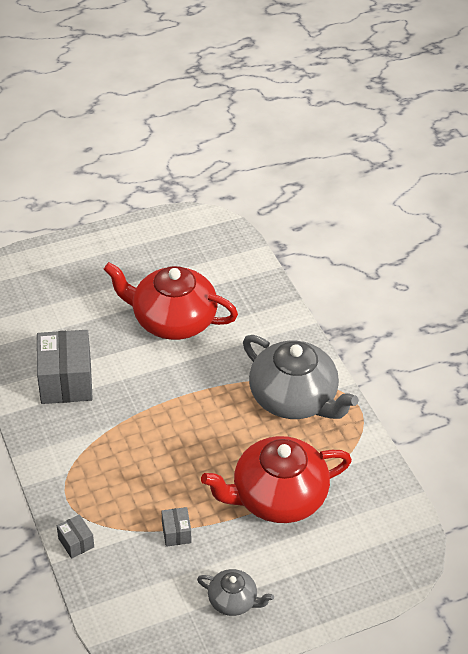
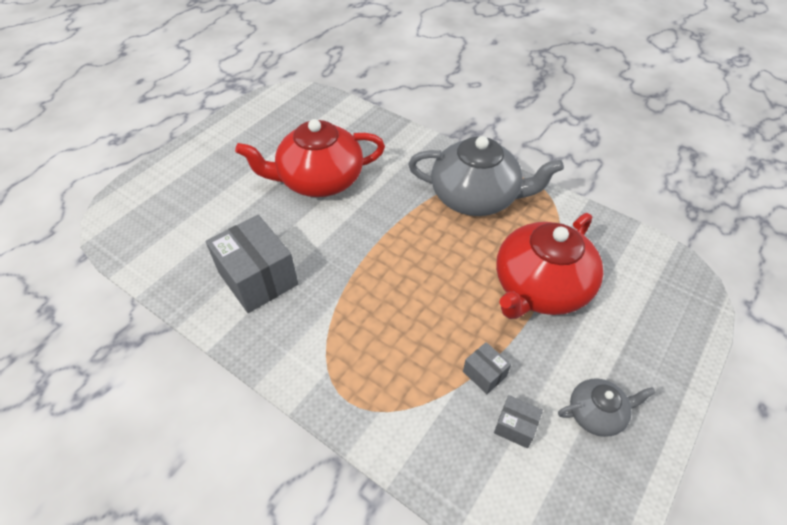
camera: 30 degrees left, 5 degrees up
grey box [57,514,94,559] -> grey box moved to [494,395,543,449]

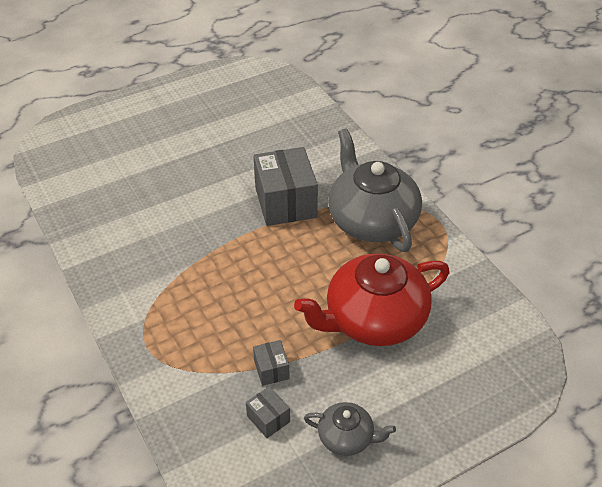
camera: 25 degrees right, 5 degrees down
grey box [206,215,298,313] -> grey box moved to [253,147,318,226]
red teapot [235,119,385,197] -> none
grey teapot [408,136,564,216] -> grey teapot turned 150 degrees counterclockwise [328,129,422,252]

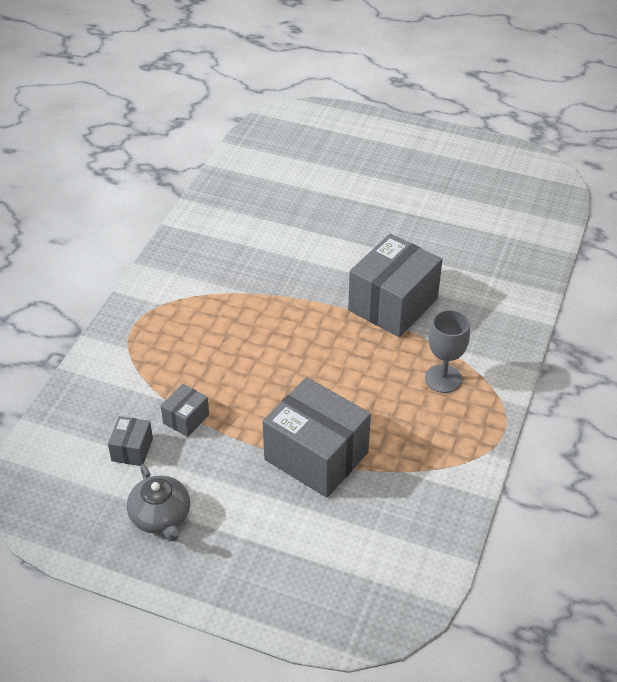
camera: 50 degrees right, 0 degrees up
red teapot [294,253,450,346] -> grey box [262,377,371,498]
grey teapot [328,129,422,252] -> grey goblet [425,310,470,393]

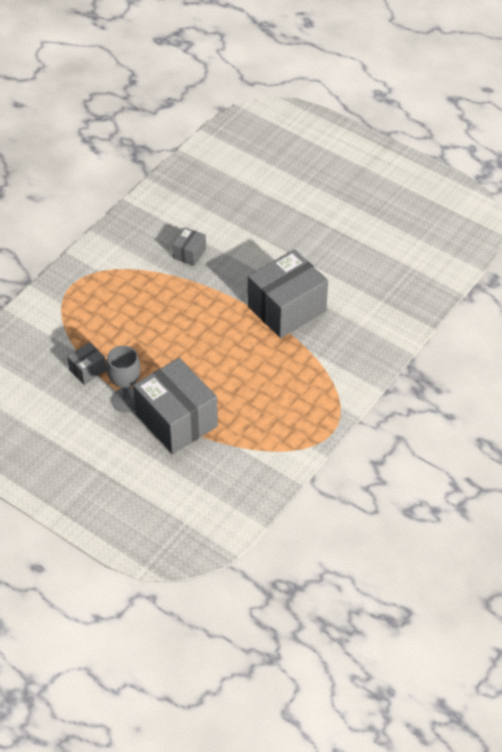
camera: 15 degrees right, 5 degrees up
grey box [108,416,153,466] -> grey box moved to [172,227,206,266]
grey teapot [127,464,190,541] -> none
grey goblet [425,310,470,393] -> grey goblet moved to [106,346,140,412]

